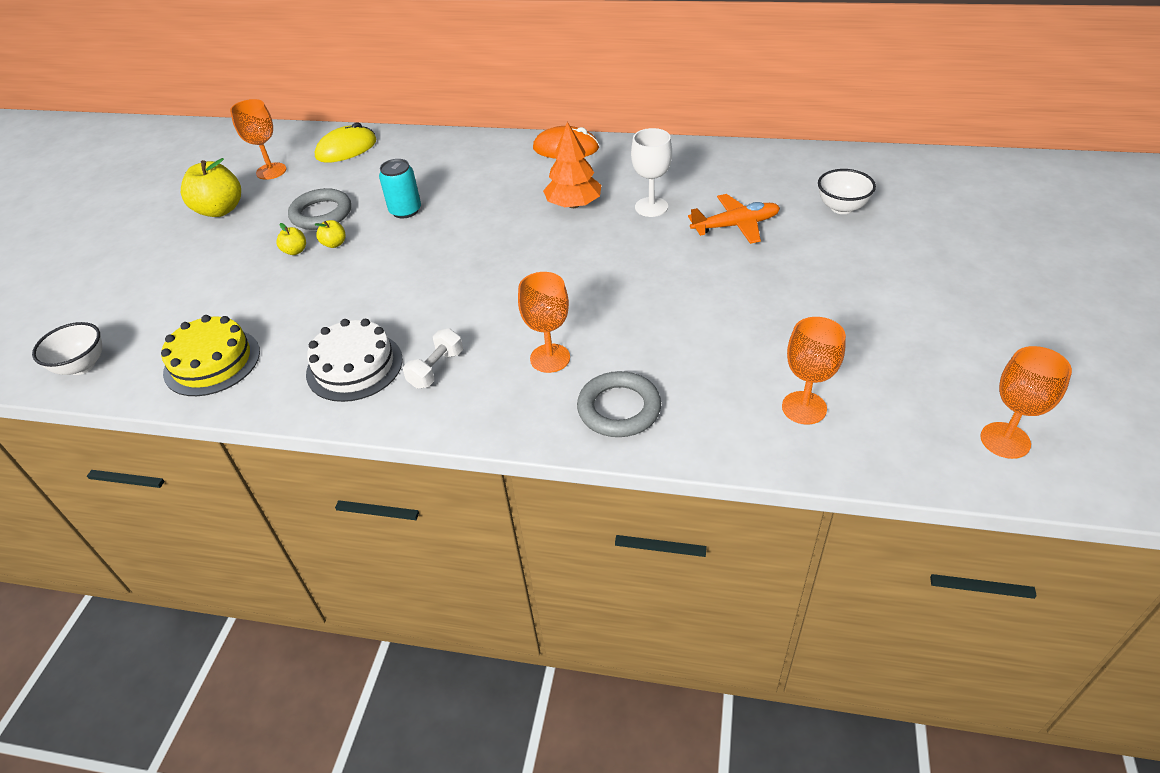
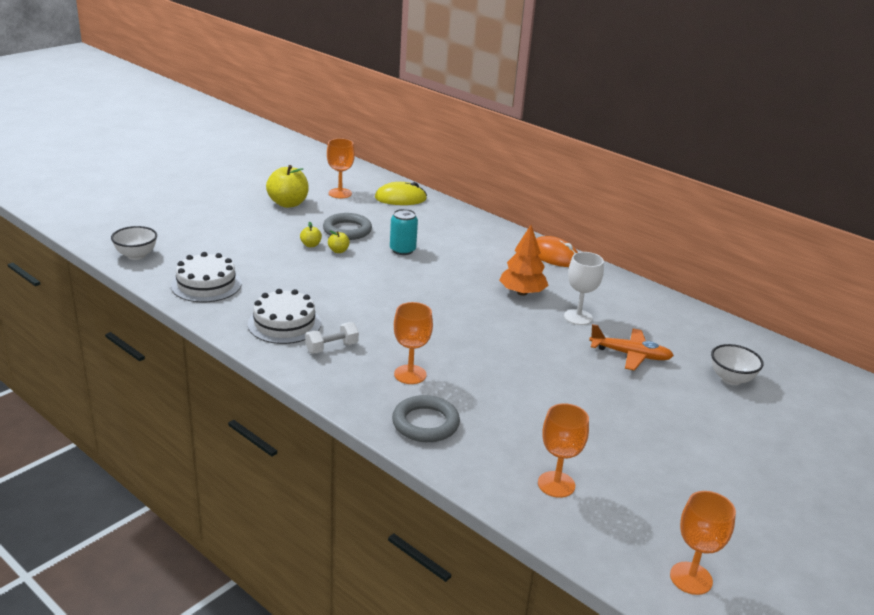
camera: 25 degrees right, 15 degrees down
yellow cake [161,315,260,396] -> white cake [171,252,242,303]

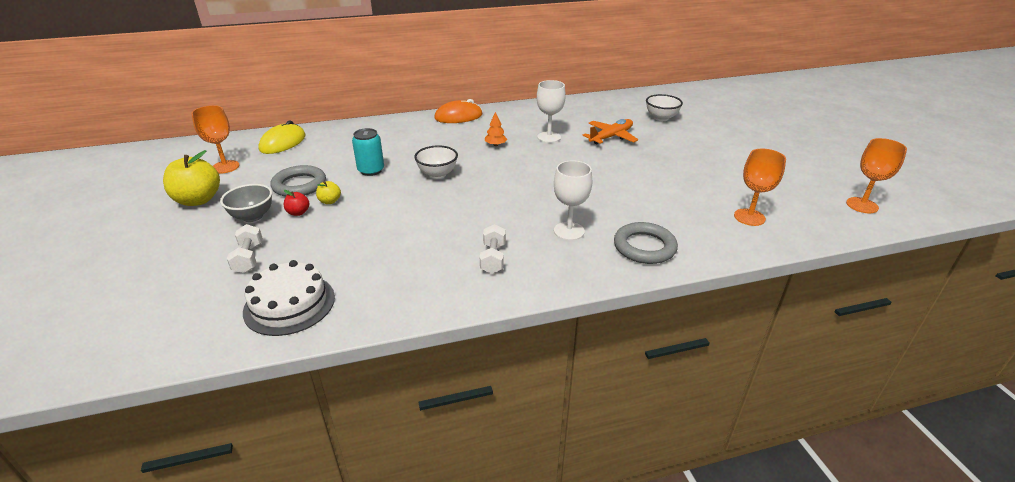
camera: 55 degrees left, 5 degrees up
white bowl [111,226,157,260] -> white bowl moved to [414,145,458,179]
white cake [248,289,321,344] -> none
yellow apple [300,222,322,247] -> red apple [284,190,310,216]
orange goblet [394,302,433,384] -> white goblet [554,161,592,240]
orange tree [499,225,549,296] -> orange tree [485,112,507,146], size x0.53
none -> grey bowl [220,184,272,222]
none -> white dumbbell [227,224,263,273]

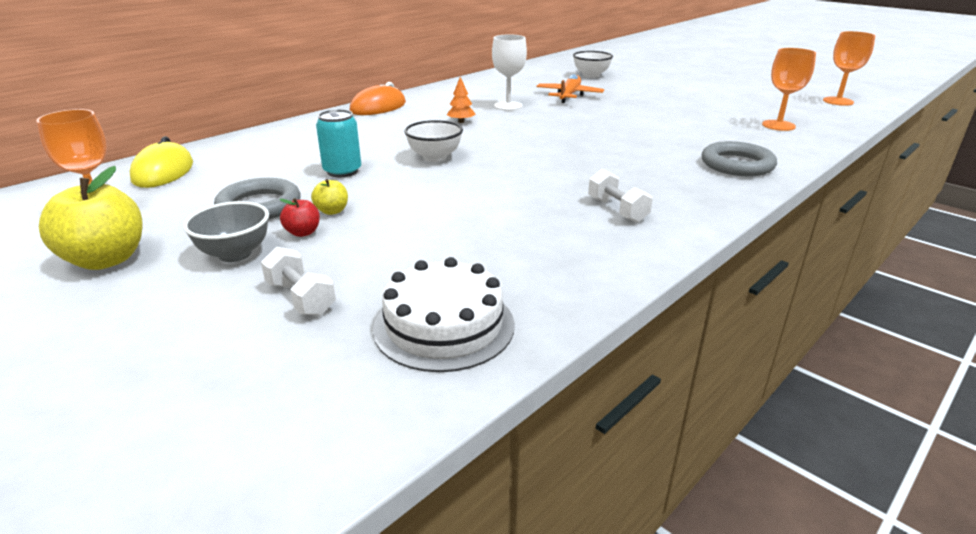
camera: 30 degrees left, 5 degrees down
white goblet [554,161,592,240] -> none

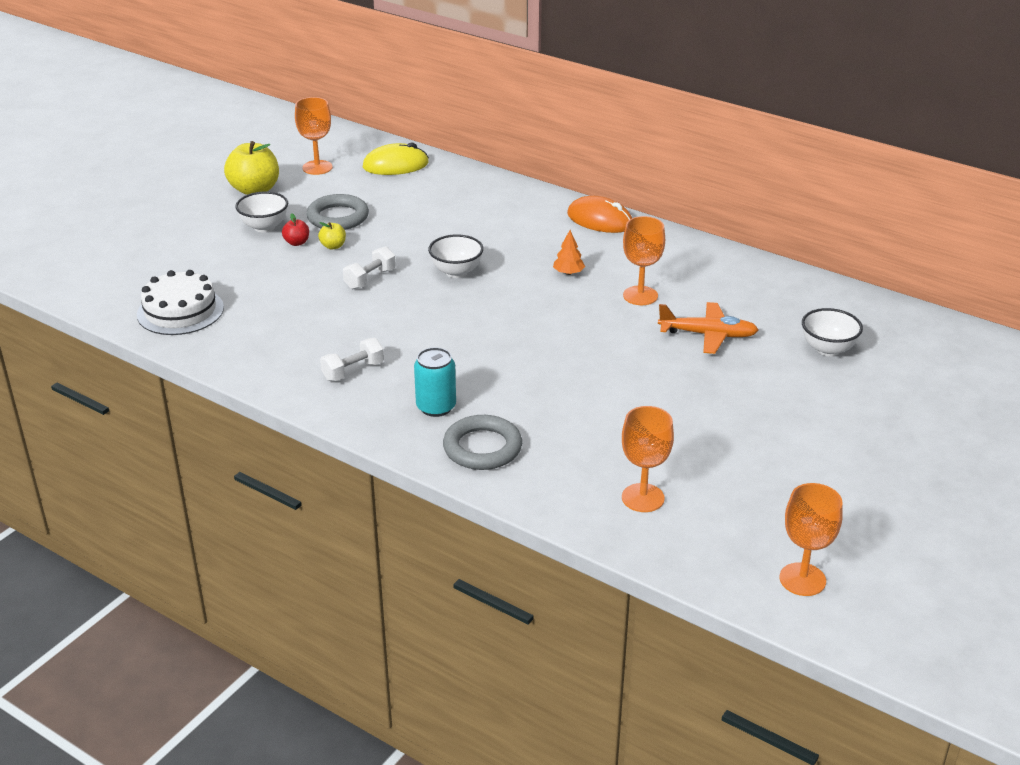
camera: 80 degrees right, 5 degrees up
grey bowl [183,201,269,262] -> white bowl [235,192,288,232]
white dumbbell [261,247,336,316] -> white dumbbell moved to [343,246,396,289]
turquoise can [316,109,361,177] -> turquoise can moved to [414,347,456,417]
white goblet [492,35,527,111] -> orange goblet [623,216,665,305]

